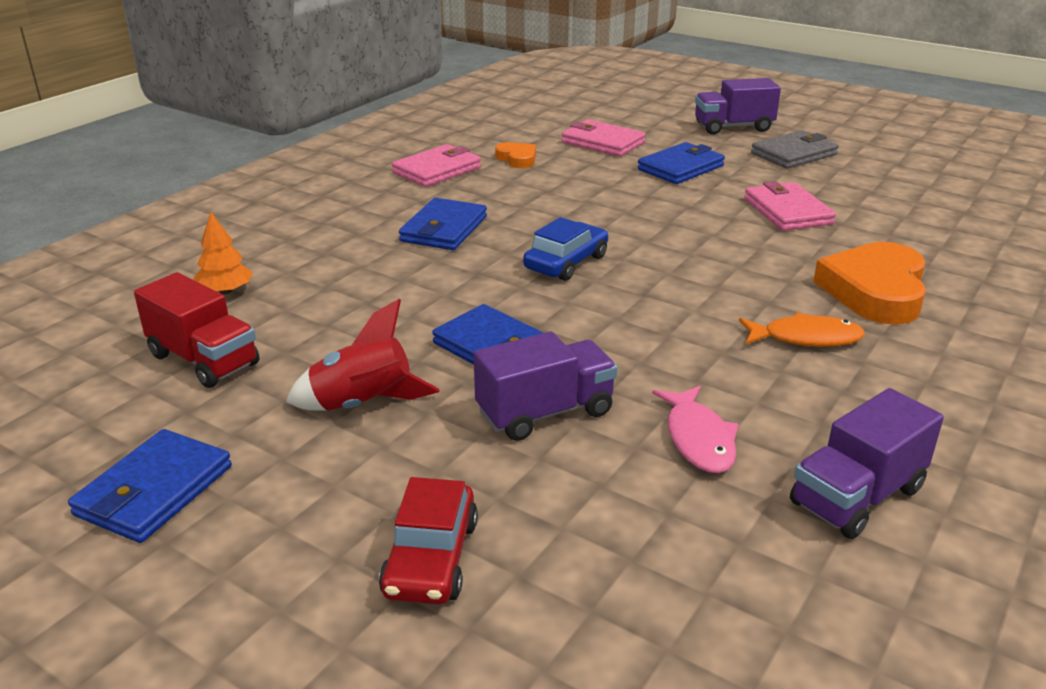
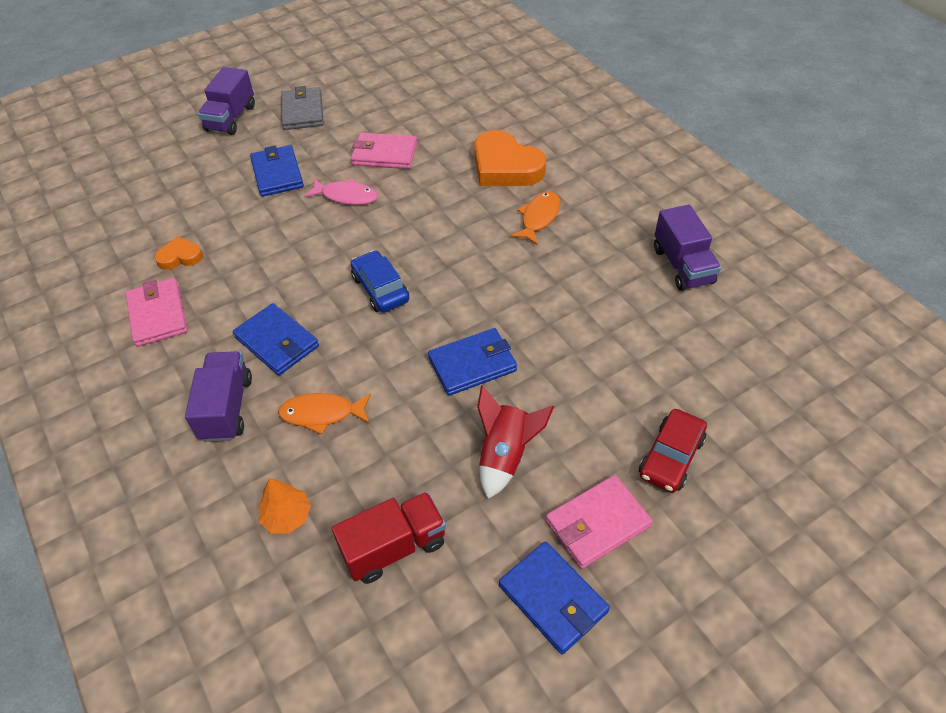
camera: 65 degrees left, 20 degrees up
red car [379,477,478,605] -> red car turned 90 degrees clockwise [639,409,707,493]
purple truck [474,331,617,441] -> purple truck moved to [185,351,252,442]
pink wallet [562,119,646,157] -> pink wallet moved to [546,475,653,569]
pink fish [652,386,739,473] -> pink fish moved to [304,178,378,205]
none -> orange fish [278,393,371,435]

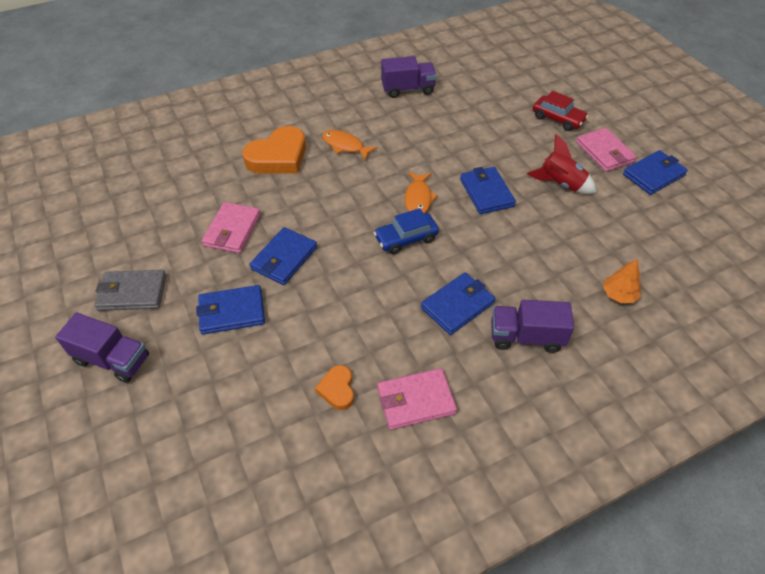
camera: 85 degrees left, 0 degrees up
orange fish [278,393,371,435] -> orange fish moved to [405,172,438,213]
pink fish [304,178,378,205] -> blue wallet [250,227,317,285]
red truck [332,492,446,584] -> none

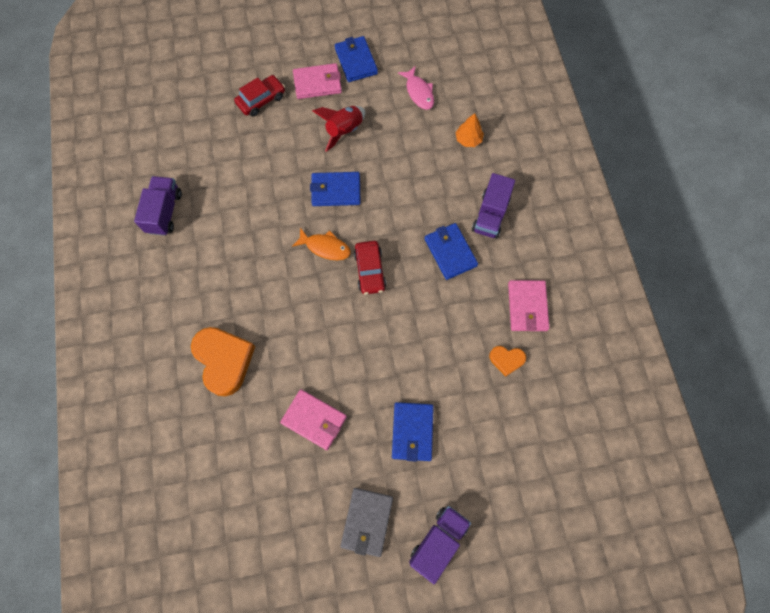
camera: 75 degrees left, 20 degrees up
blue wallet [250,227,317,285] -> none
orange fish [322,130,378,161] -> none
blue car [374,208,439,254] -> red car [354,241,387,295]
none -> pink fish [398,66,434,110]

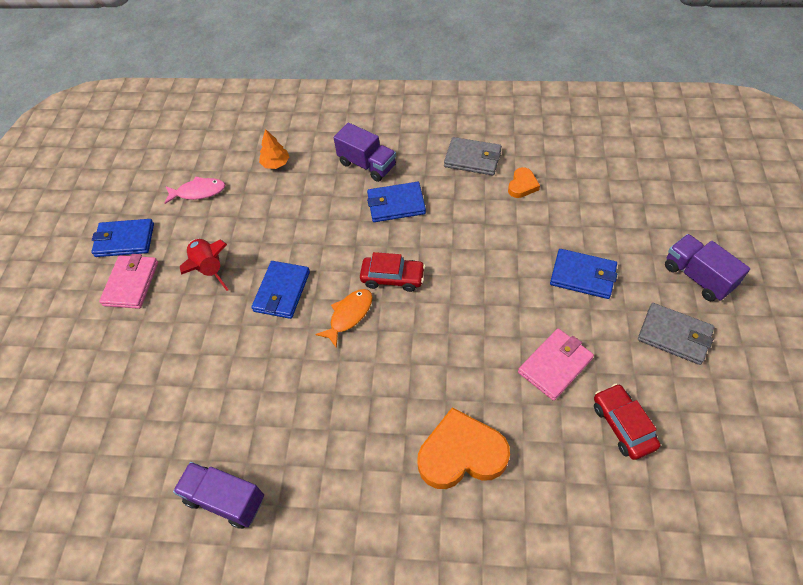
camera: 70 degrees left, 15 degrees down
red car [234,75,285,116] -> red car moved to [594,384,660,460]
pink wallet [508,280,549,331] -> grey wallet [444,137,502,175]

